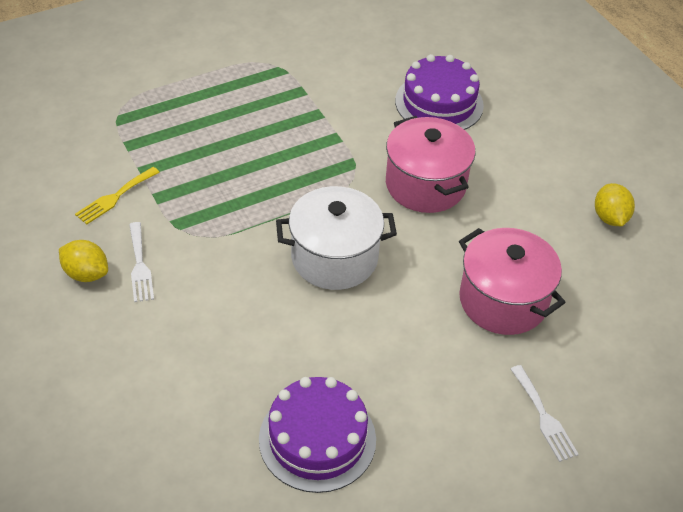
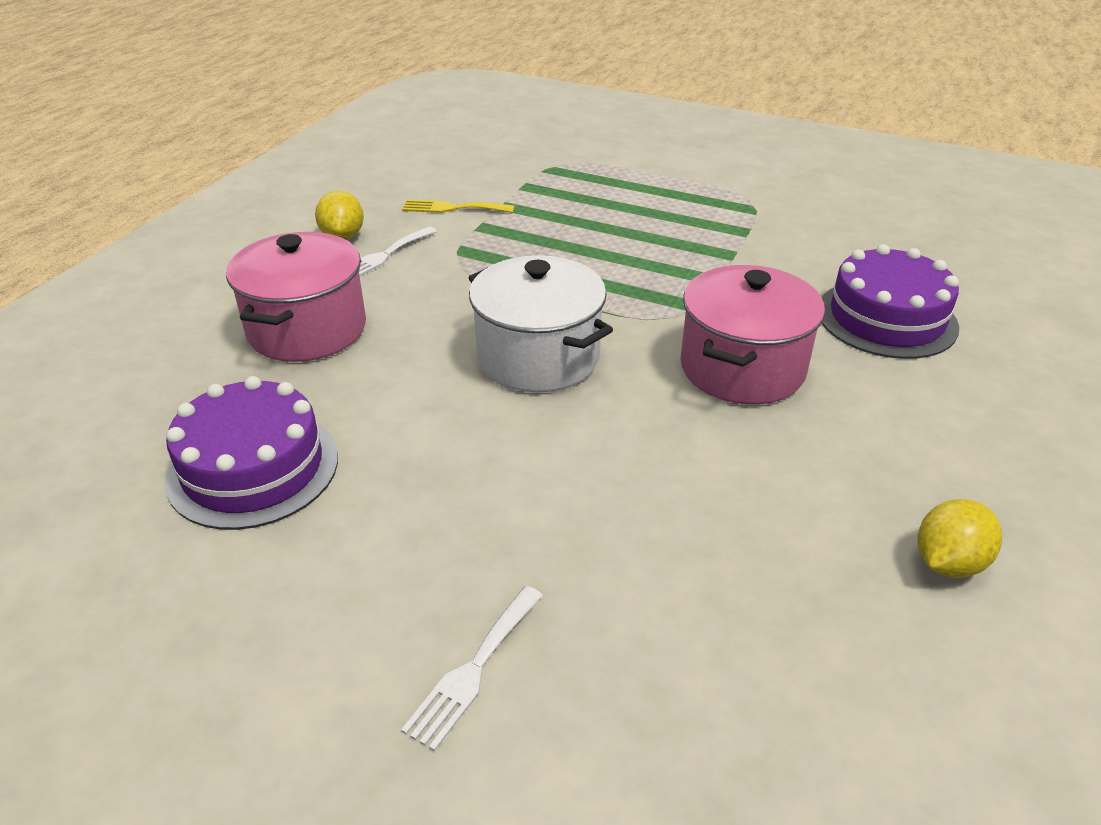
camera: 55 degrees right, 10 degrees down
pink pot [459,228,566,335] -> pink pot moved to [226,232,366,362]

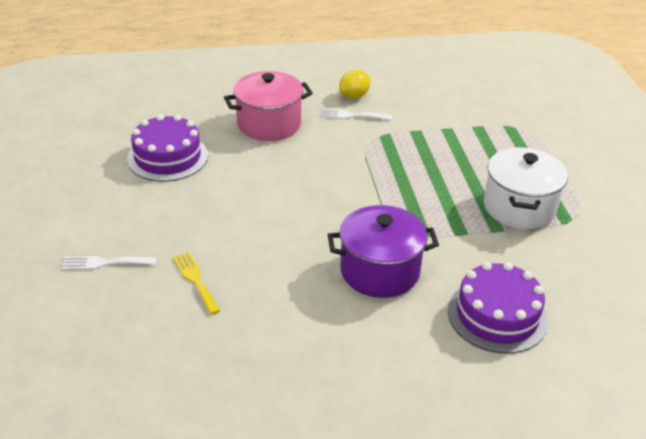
camera: 55 degrees right, 0 degrees up
yellow fork [402,200,515,213] -> yellow fork moved to [173,252,221,315]
white pot [469,255,613,392] -> white pot moved to [484,147,568,229]
pink pot [680,265,825,405] -> purple pot [327,205,439,298]
yellow lemon [917,499,1002,578] -> none

